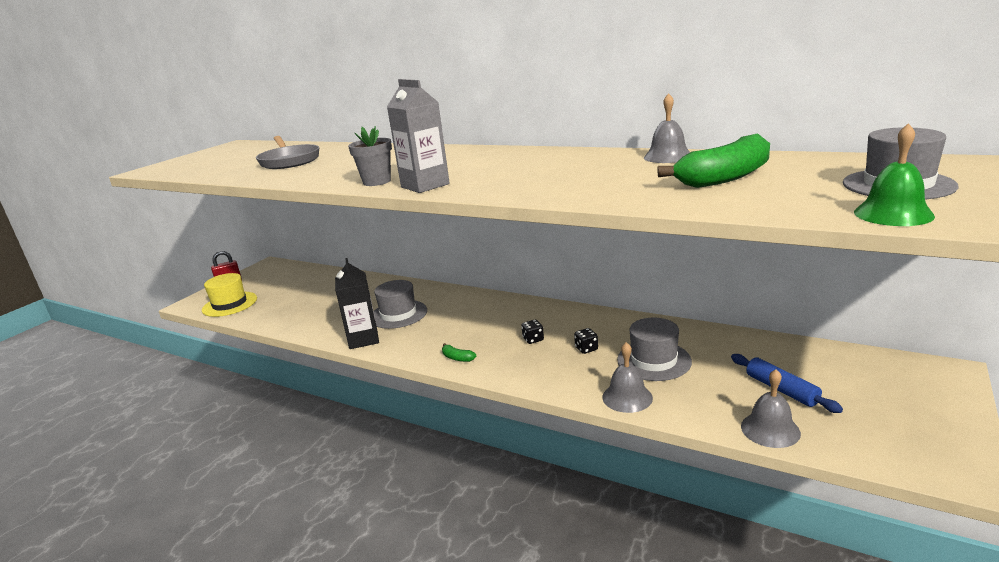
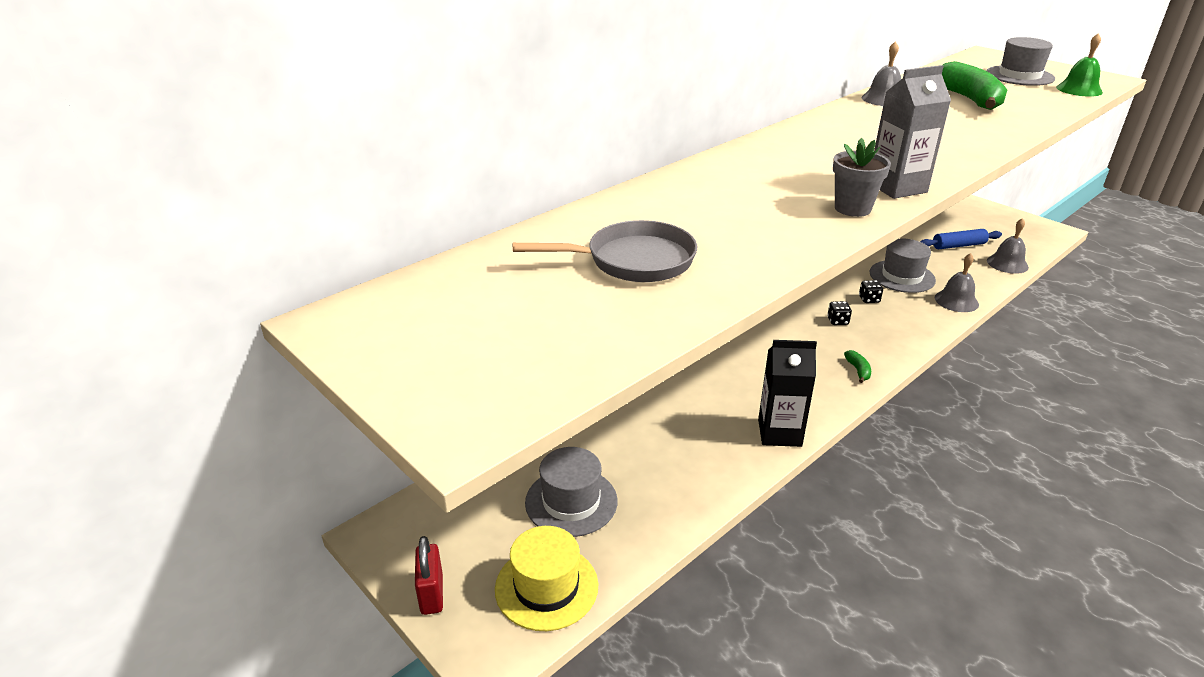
camera: 75 degrees left, 10 degrees up
grey hat [374,280,427,329] -> grey hat moved to [525,447,617,537]
green banana [442,343,476,362] -> green banana turned 60 degrees counterclockwise [844,350,871,383]

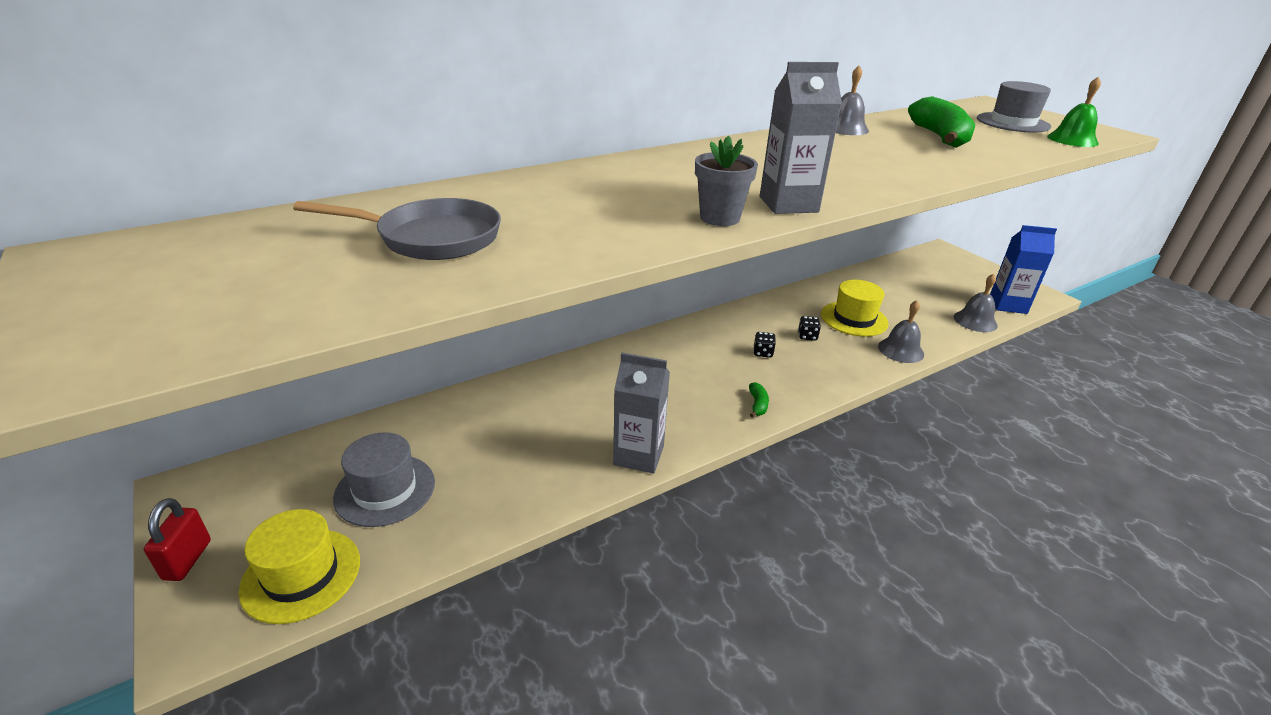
camera: 10 degrees right, 0 degrees up
black carton [758,340,817,447] -> grey carton [613,353,670,474]
grey hat [870,239,936,293] -> yellow hat [821,280,889,337]
blue rolling pin [920,229,1002,249] -> none
none -> blue carton [990,225,1057,314]

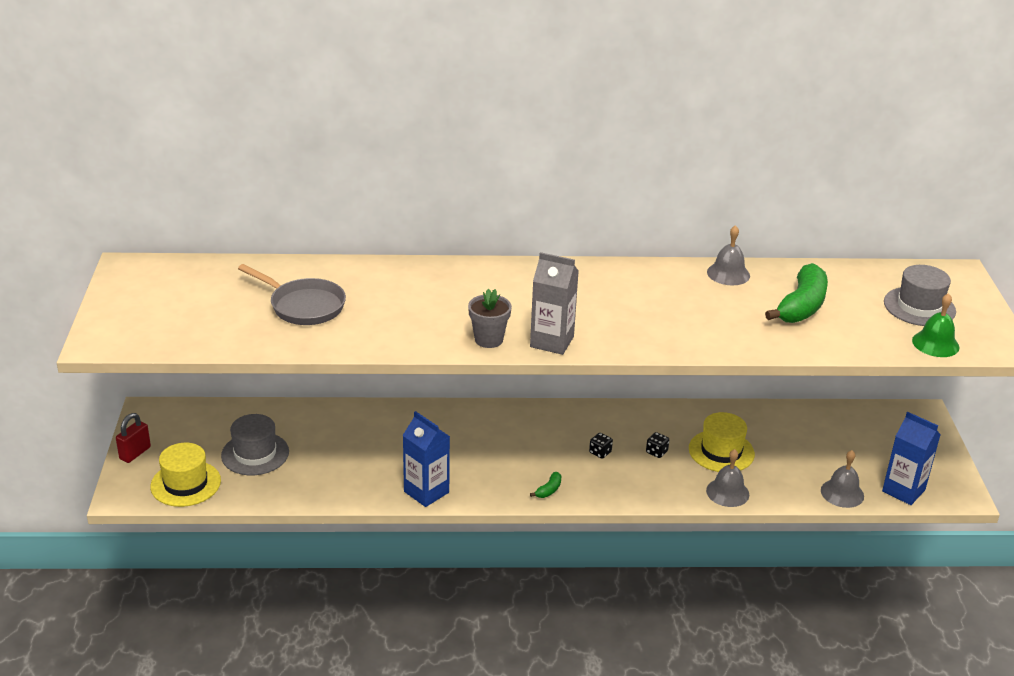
camera: 30 degrees right, 0 degrees up
grey carton [613,353,670,474] -> blue carton [402,411,450,507]

